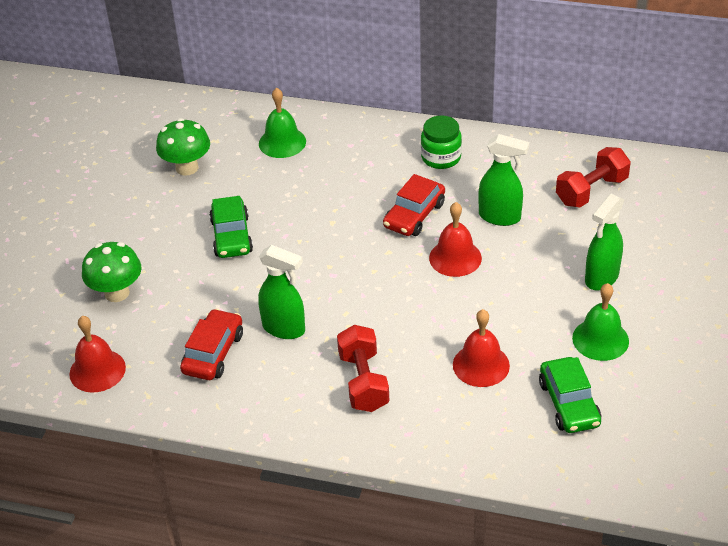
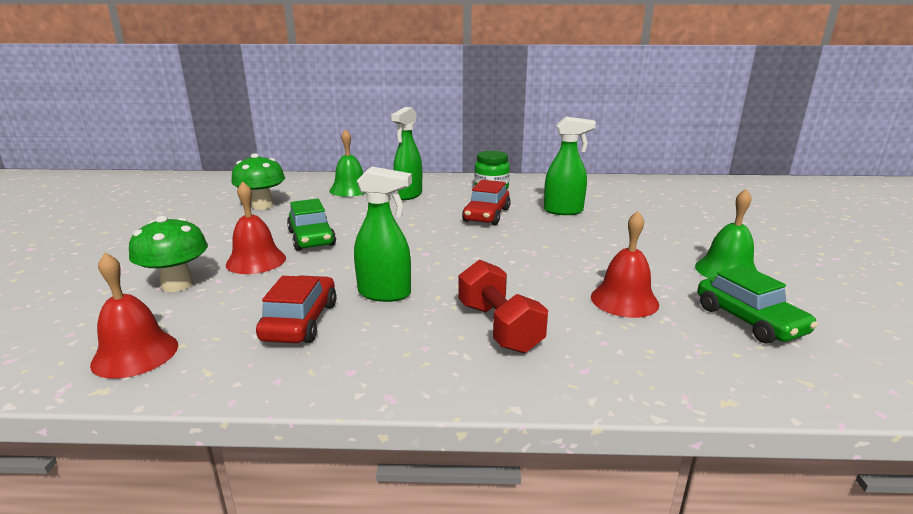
camera: 15 degrees left, 20 degrees down
red bell [429,202,482,277] -> red bell moved to [226,181,286,274]
red dumbbell [556,147,631,207] -> none
green spray bottle [585,194,624,291] -> green spray bottle moved to [391,107,422,200]

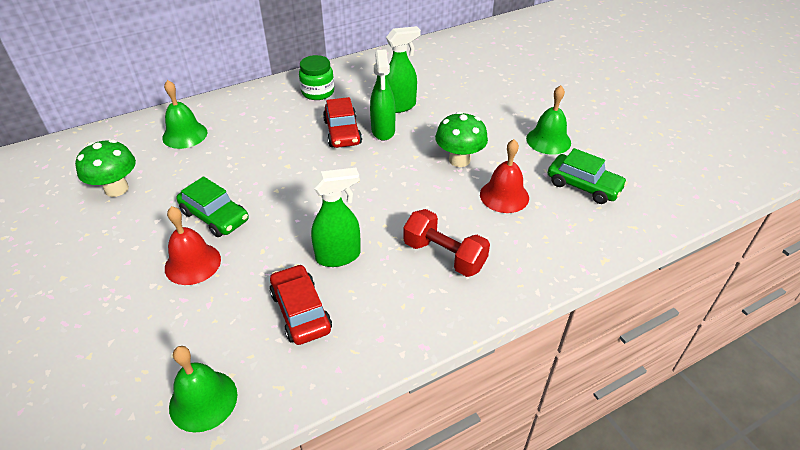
camera: 30 degrees left, 20 degrees up
red bell [90,253,178,379] -> green bell [169,346,238,433]
green mushroom [129,216,208,292] -> green mushroom moved to [435,111,488,167]
green spray bottle [391,107,422,200] -> green spray bottle moved to [370,50,395,141]

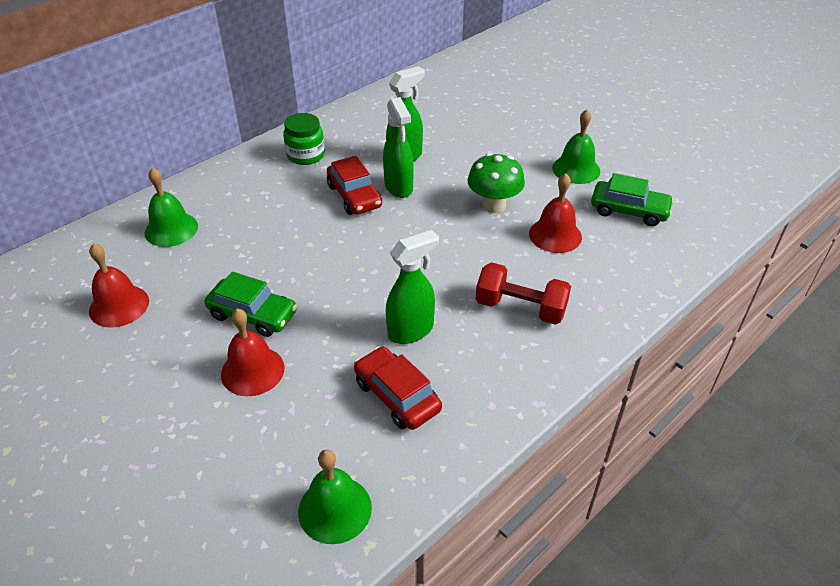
camera: 15 degrees left, 0 degrees up
green mushroom [75,139,136,197] -> red bell [89,243,149,328]

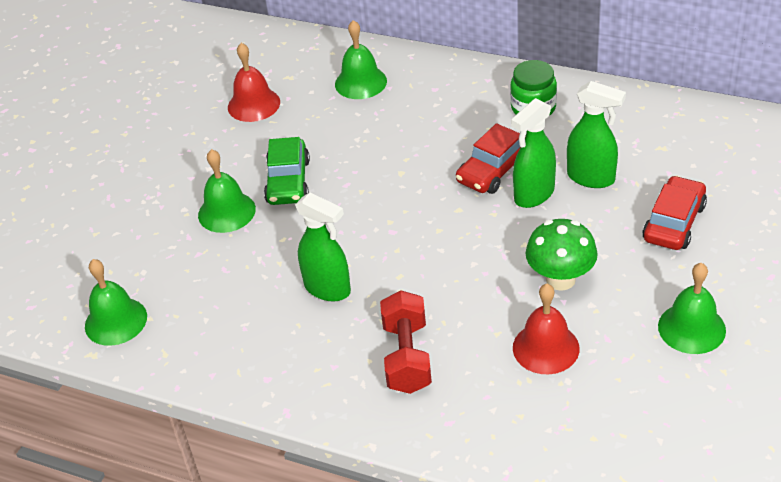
camera: 70 degrees right, 0 degrees up
red bell [221,309,284,396] -> green bell [198,149,256,233]
red car [354,346,442,430] -> red car moved to [642,176,707,250]
green car [591,173,674,226] -> none

